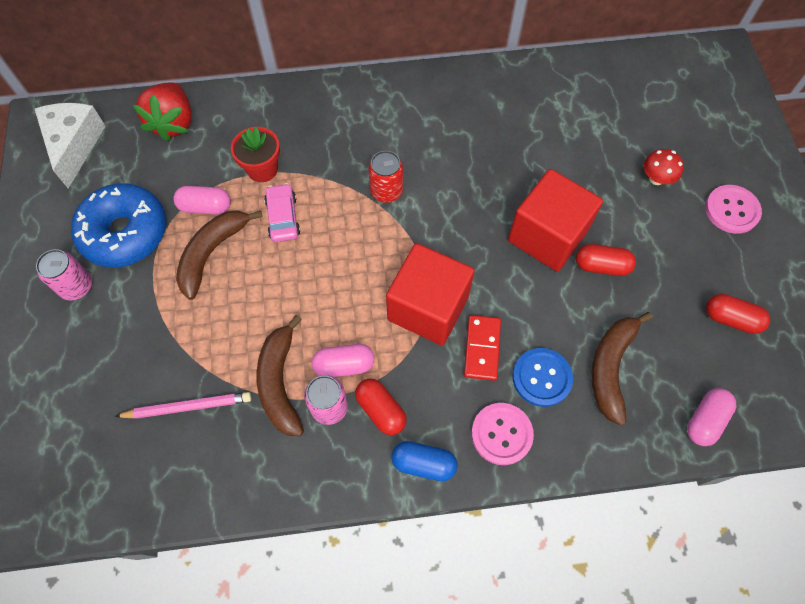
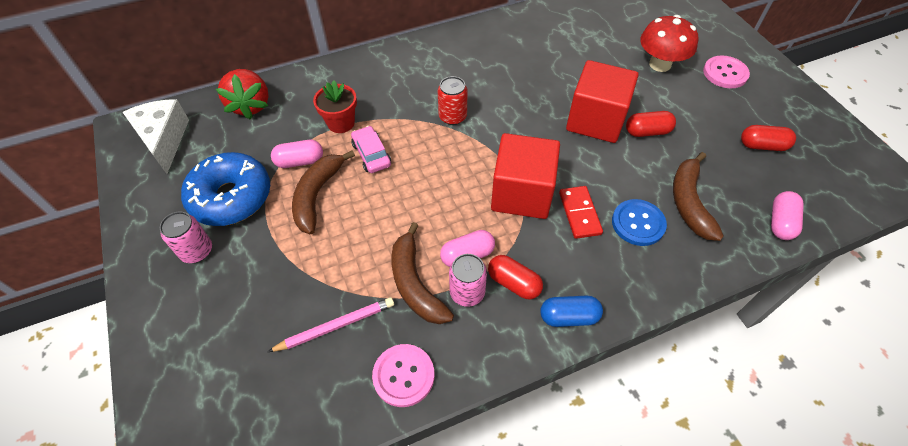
camera: 15 degrees left, 10 degrees down
pink button [471,403,534,465] -> pink button moved to [372,344,434,407]
red mushroom [644,149,684,185] -> red mushroom [640,15,698,72], size x1.74

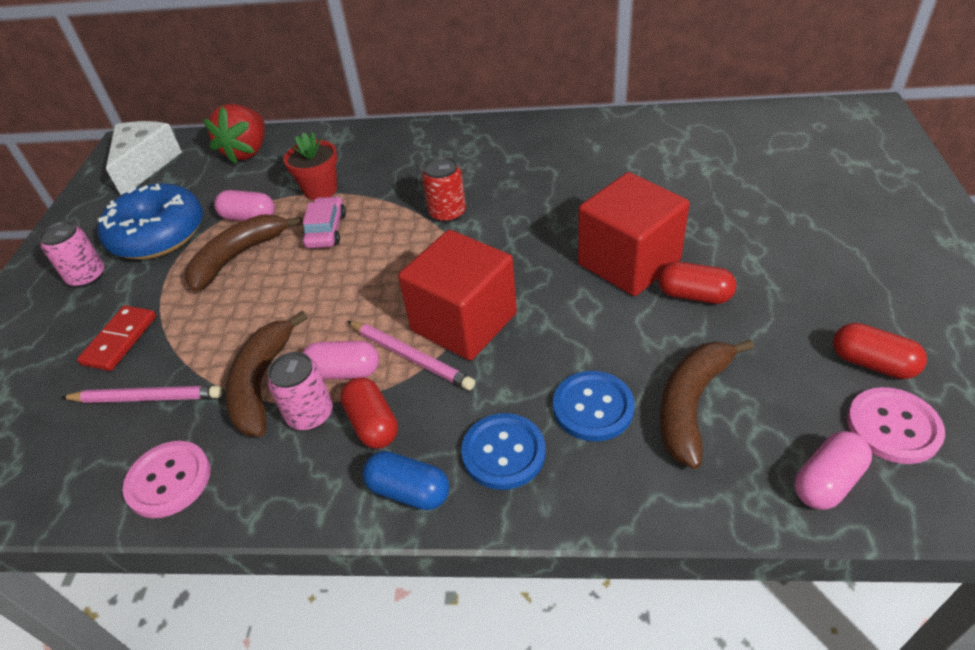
camera: 30 degrees right, 10 degrees down
red domino [559,186,603,239] -> red domino moved to [77,305,156,371]
red mushroom [640,15,698,72] -> none
pink button [703,55,750,88] -> pink button moved to [847,387,945,464]
none -> pink pencil [347,321,475,390]
none -> blue button [461,413,546,490]

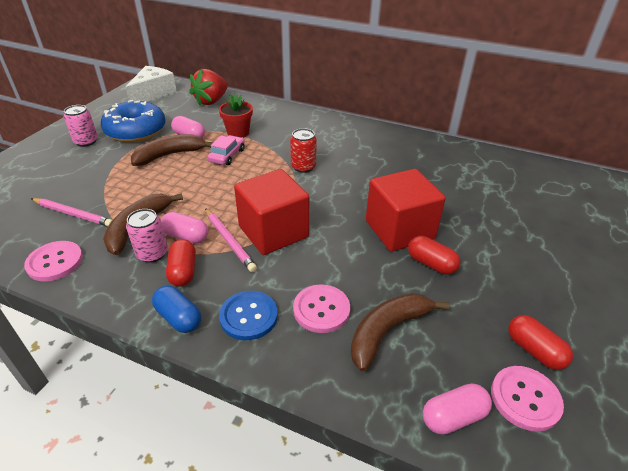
camera: 15 degrees right, 5 degrees down
red domino [77,305,156,371] -> none
blue button [553,371,635,442] -> pink button [293,284,350,333]

